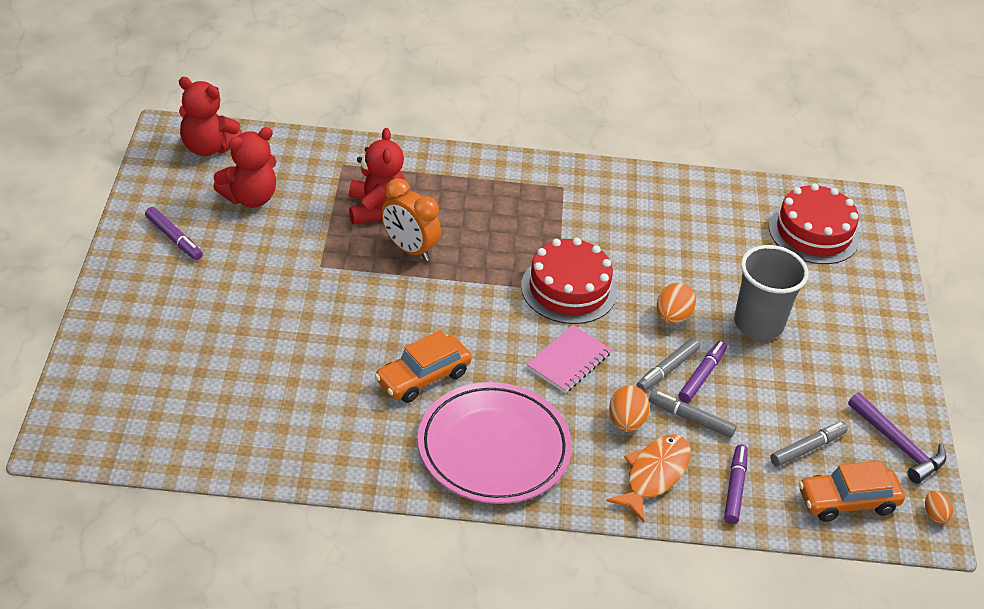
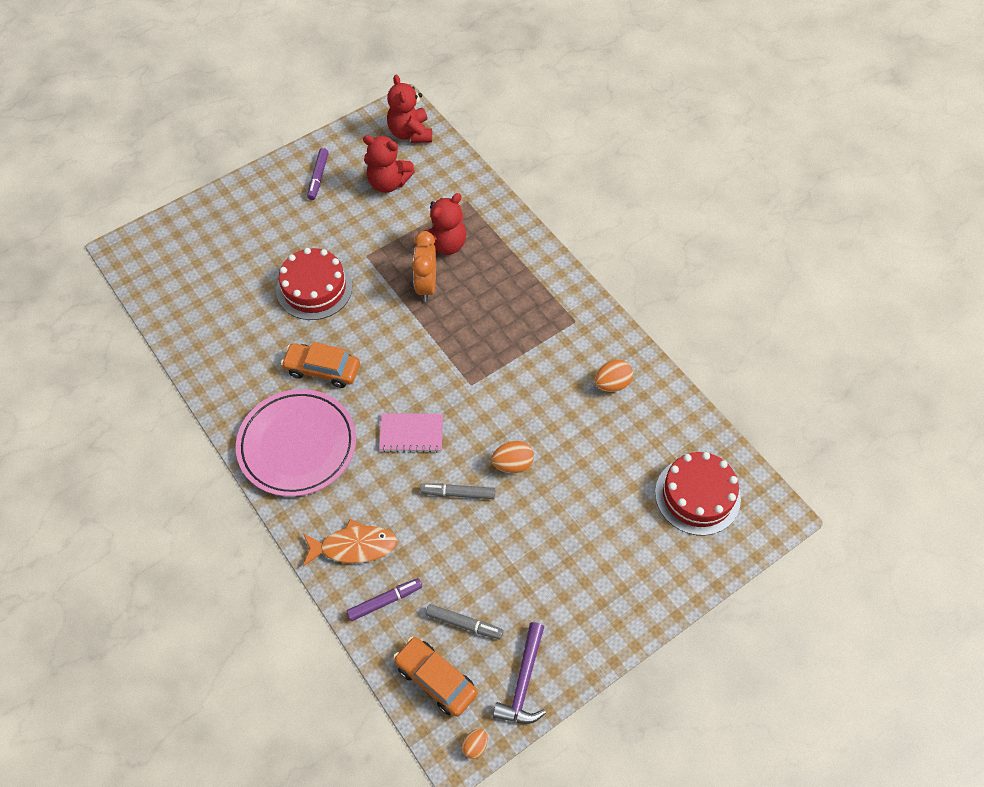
camera: 55 degrees right, 15 degrees up
red cake [521,238,617,324] -> red cake moved to [276,248,353,320]
orange egg [609,385,650,432] -> orange egg moved to [595,360,633,392]
grey marker [649,391,737,438] -> none
purple marker [679,341,727,403] -> none
grey cup [734,245,809,340] -> none

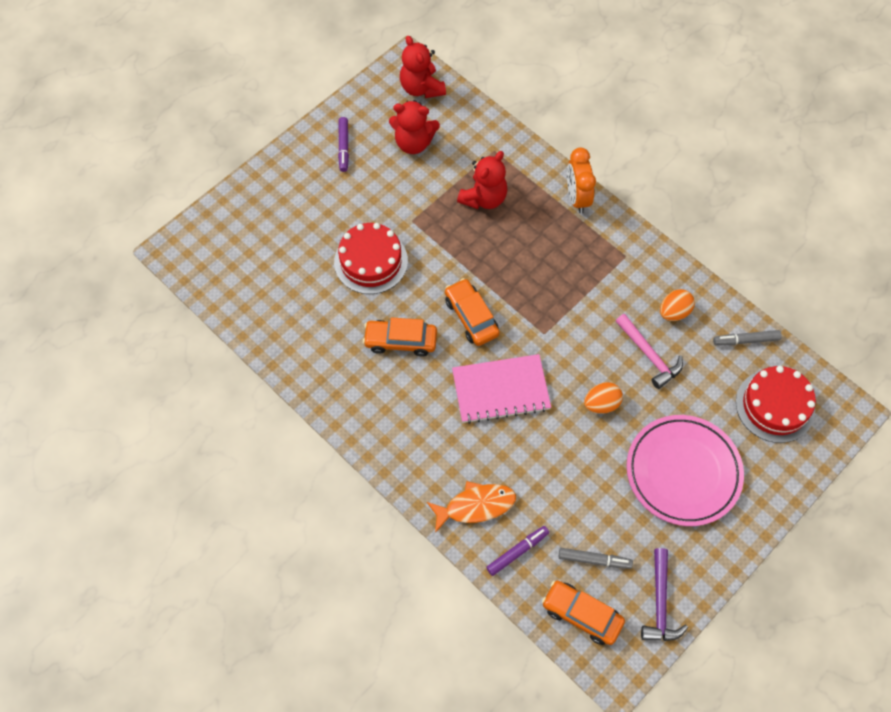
camera: 10 degrees left, 5 degrees up
pink plate [236,389,356,497] -> pink plate moved to [626,415,744,526]
pink notebook [379,413,443,453] -> pink notebook [452,354,551,424], size x1.52
orange clock [412,231,436,301] -> orange clock moved to [567,148,596,213]
grey marker [420,483,495,499] -> grey marker moved to [713,330,782,345]
orange egg [462,729,488,759] -> none
none -> orange car [445,278,500,346]
none -> pink hammer [616,314,683,389]

